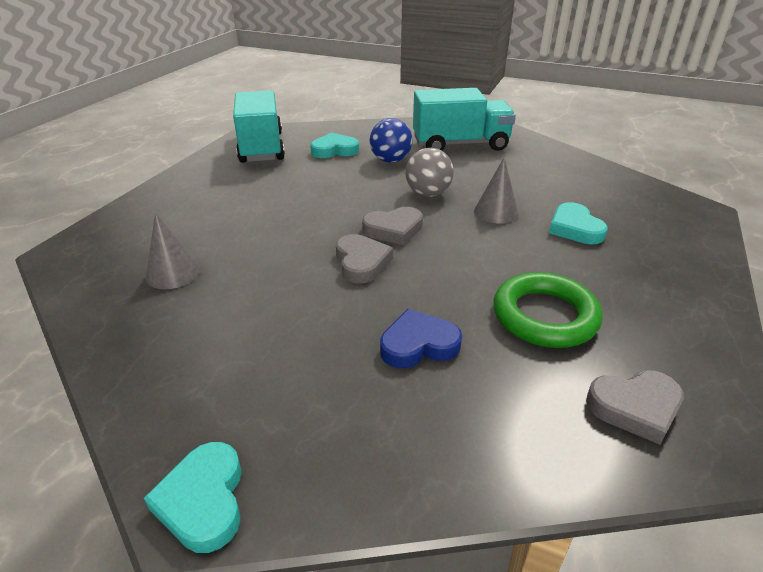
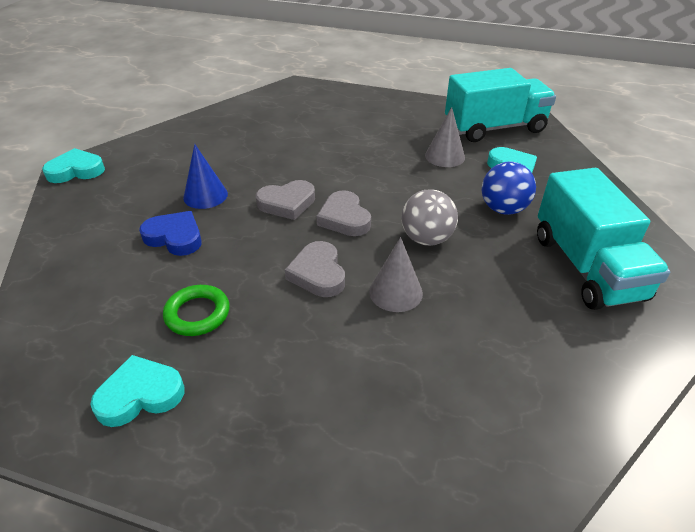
camera: 85 degrees right, 5 degrees up
grey cone [146,213,200,289] -> grey cone moved to [425,107,465,167]
blue heart [380,309,462,368] -> blue heart turned 45 degrees counterclockwise [139,211,202,256]
green ring [493,272,602,348] -> green ring [163,285,230,336], size x0.64
turquoise heart [549,202,608,244] -> turquoise heart moved to [90,355,185,427]
grey heart [586,370,684,445] -> grey heart moved to [285,241,345,297]
none -> blue cone [183,144,228,209]

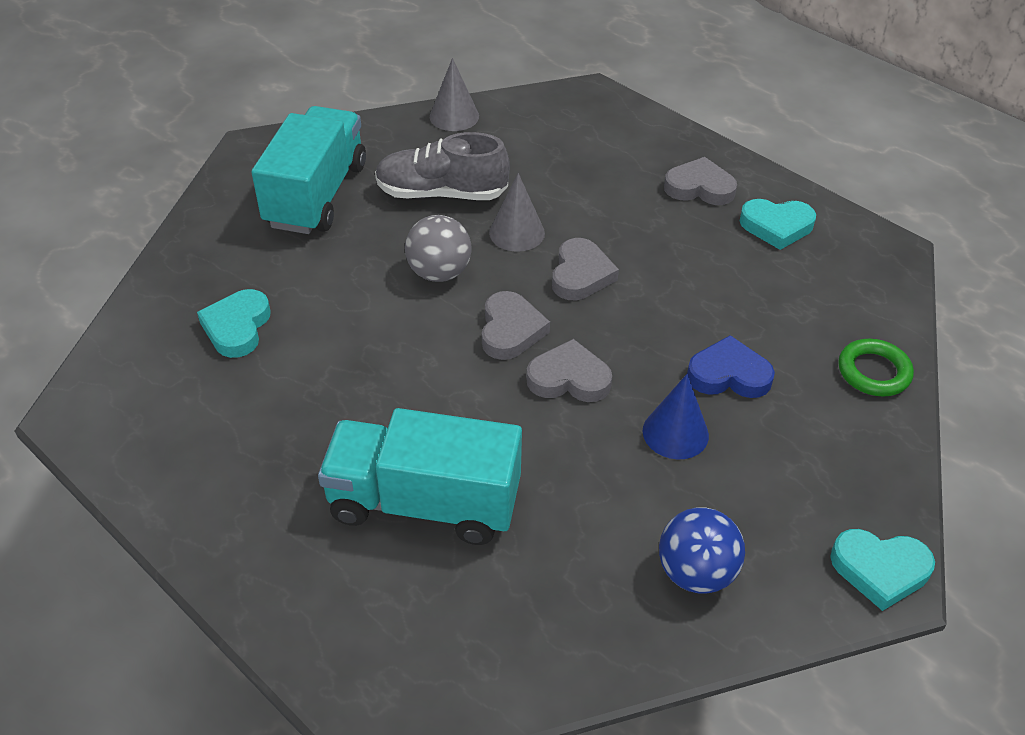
camera: 155 degrees left, 5 degrees up
blue heart [139,211,202,256] -> blue heart turned 135 degrees clockwise [687,335,775,398]
green ring [163,285,230,336] -> green ring moved to [838,339,914,397]
grey cone [425,107,465,167] -> grey cone moved to [430,58,479,131]
turquoise truck [445,68,556,142] -> turquoise truck moved to [318,408,522,545]
blue ball [482,162,536,215] -> blue ball moved to [659,507,745,593]
none -> grey shoe [375,132,510,200]
none -> grey heart [664,157,737,205]

